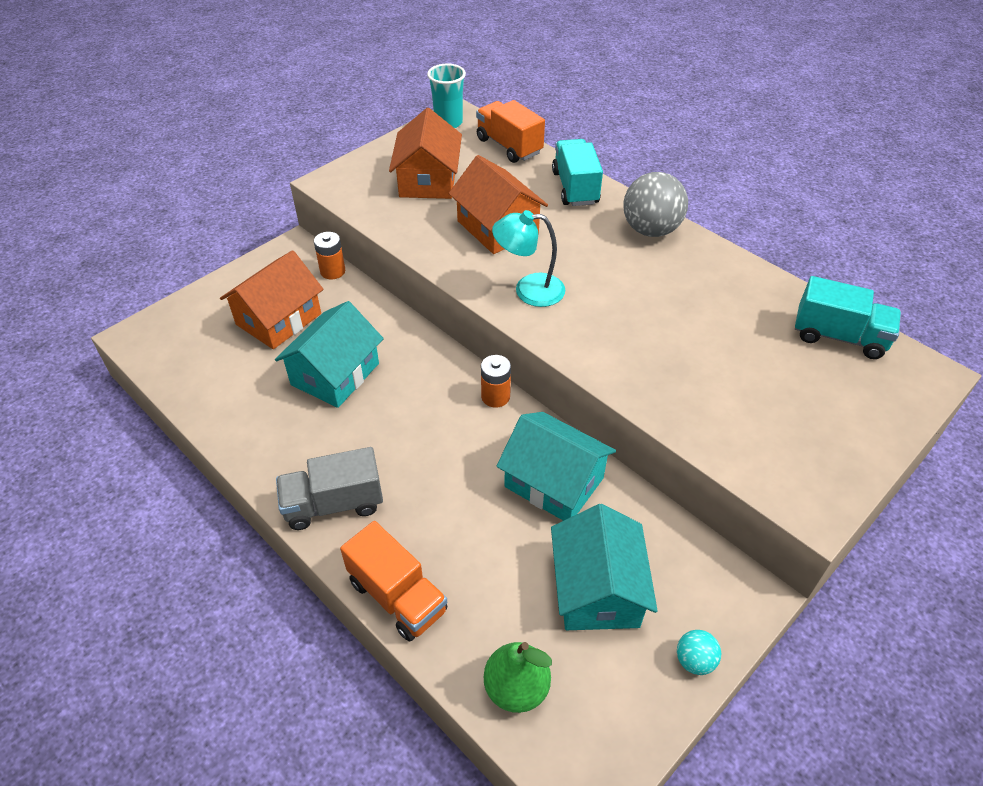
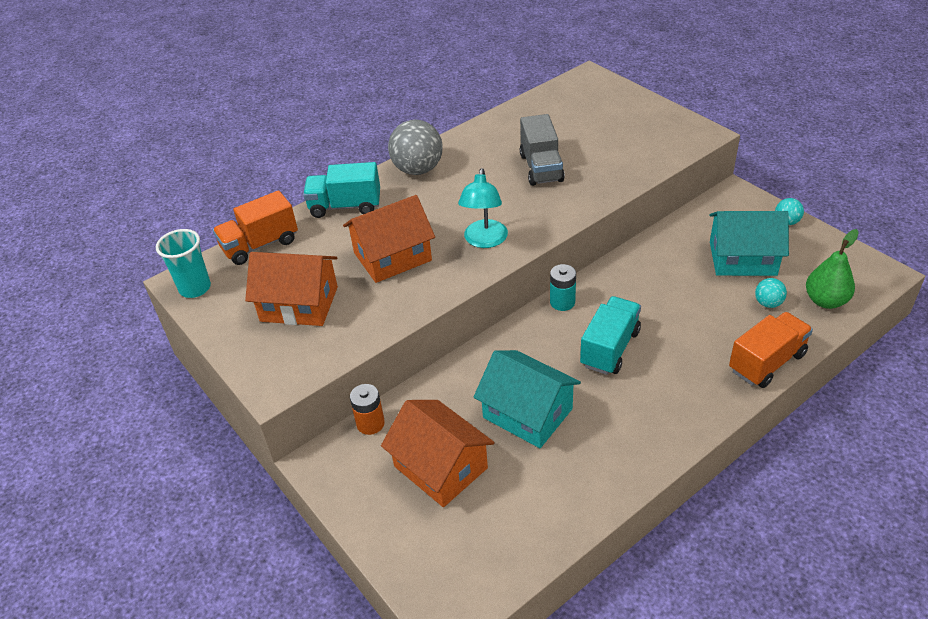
camera: 80 degrees left, 5 degrees down
grey truck [276,447,383,530] -> grey truck moved to [520,114,565,186]
orange battery [481,355,511,408] -> turquoise battery [550,264,576,311]
turquoise house [496,412,616,521] -> none
turquoise truck [795,276,901,359] -> turquoise truck moved to [580,296,641,375]
none -> turquoise ball [755,278,787,308]

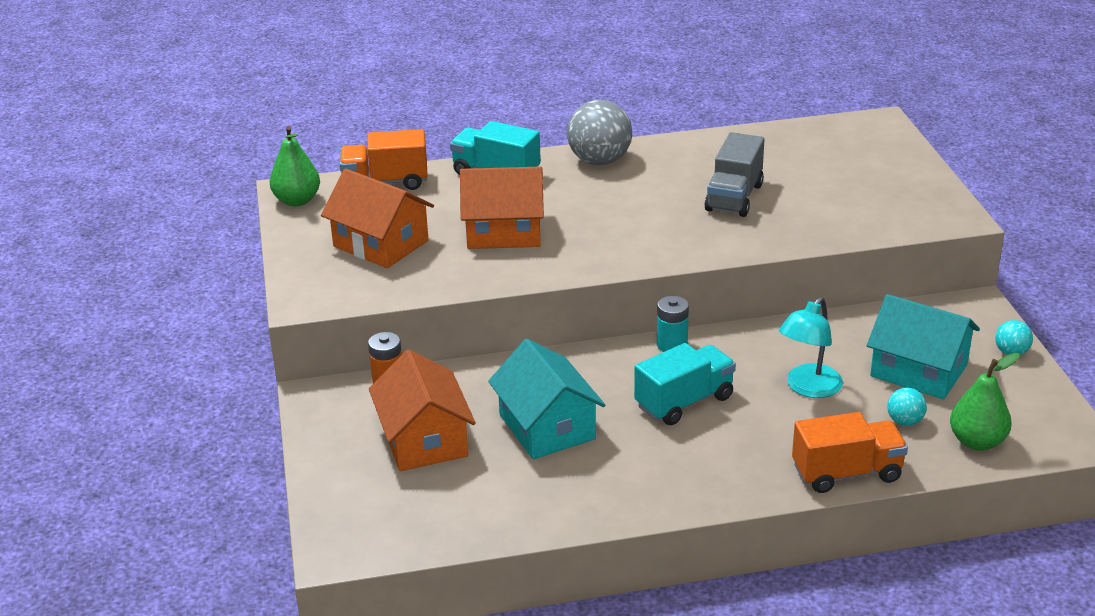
camera: 25 degrees right, 10 degrees down
turquoise cup [156,229,211,298] -> green pear [270,126,320,206]
turquoise lamp [458,168,508,248] -> turquoise lamp moved to [779,297,843,398]

